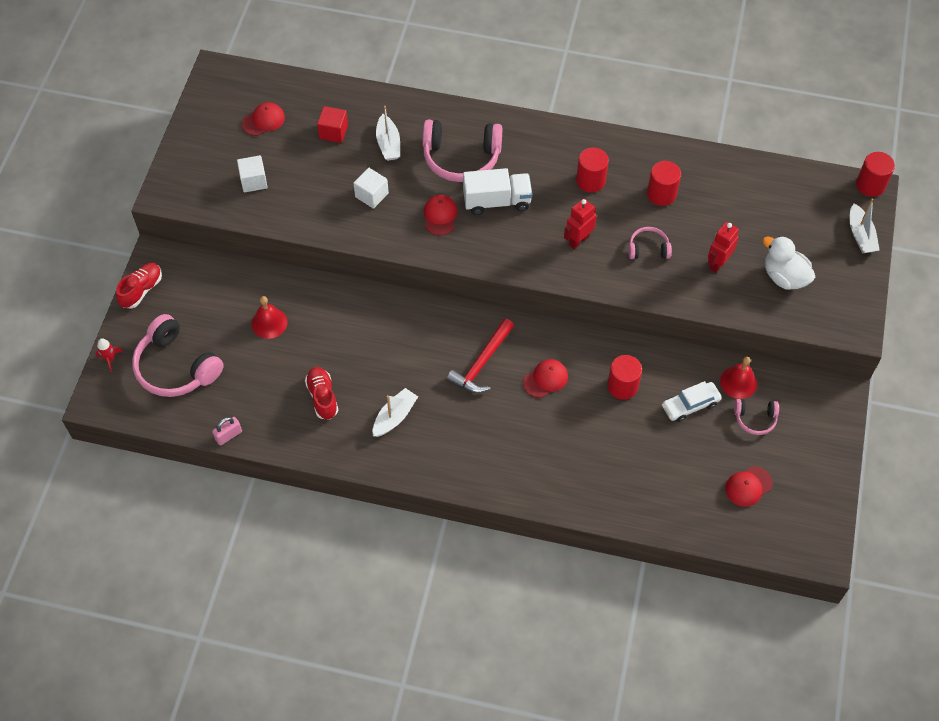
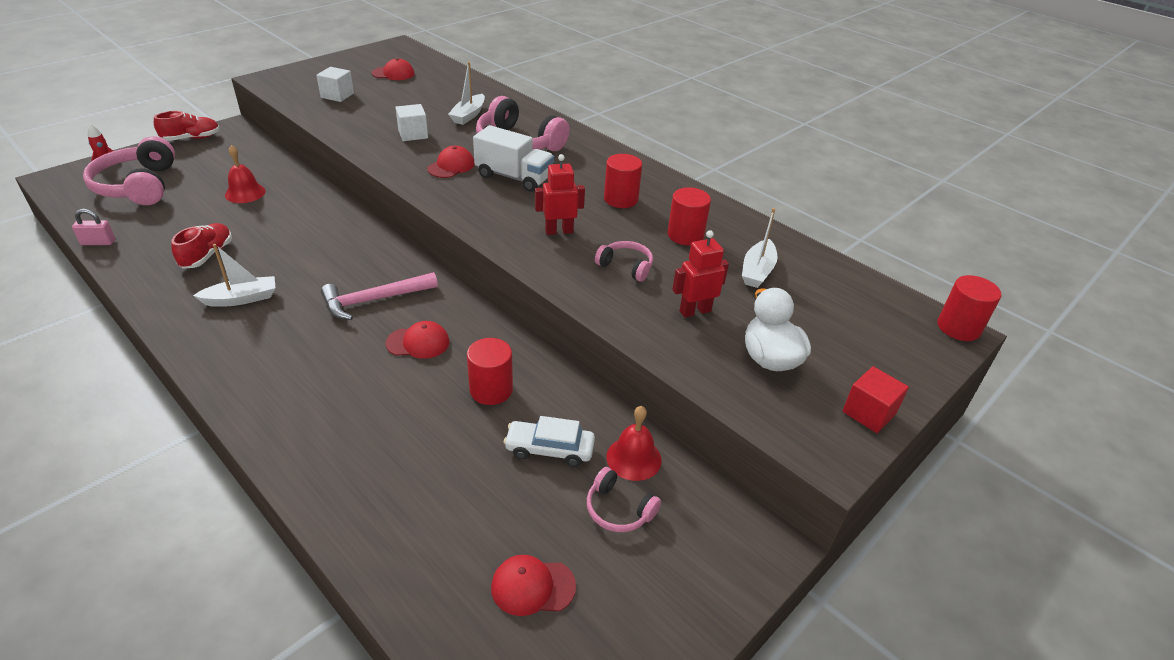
camera: 30 degrees right, 20 degrees down
red cube [317,106,348,143] -> red cube moved to [843,366,909,433]
red hammer [446,319,514,393] -> pink hammer [321,272,438,320]
white boat [849,198,880,254] -> white boat moved to [742,208,777,288]

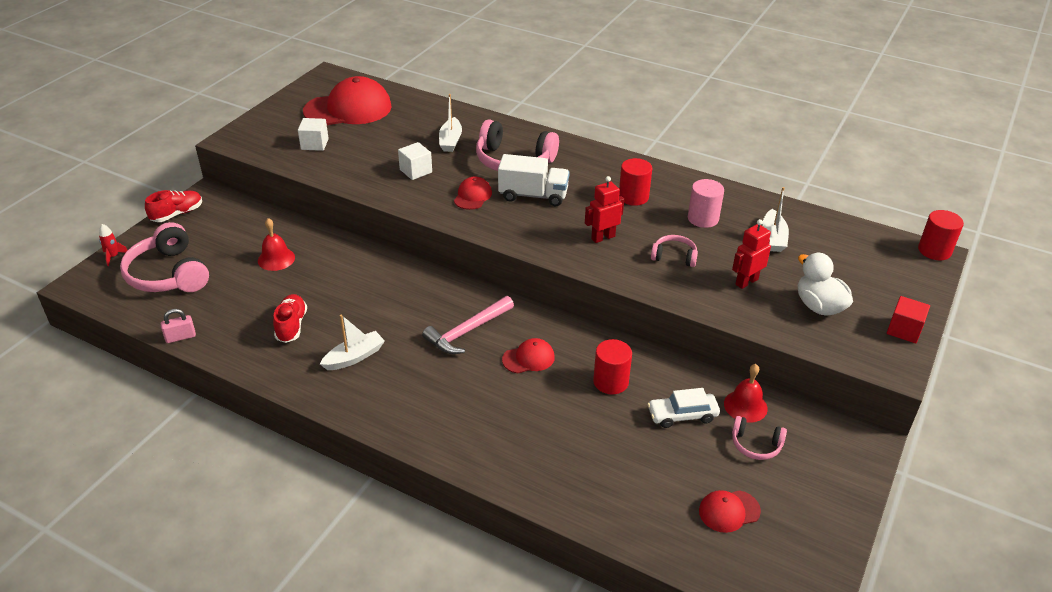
camera: 15 degrees left, 0 degrees up
red cap [372,58,415,80] -> red cap [303,76,392,125], size x2.11
red cylinder [668,187,711,245] -> pink cylinder [688,179,724,228]

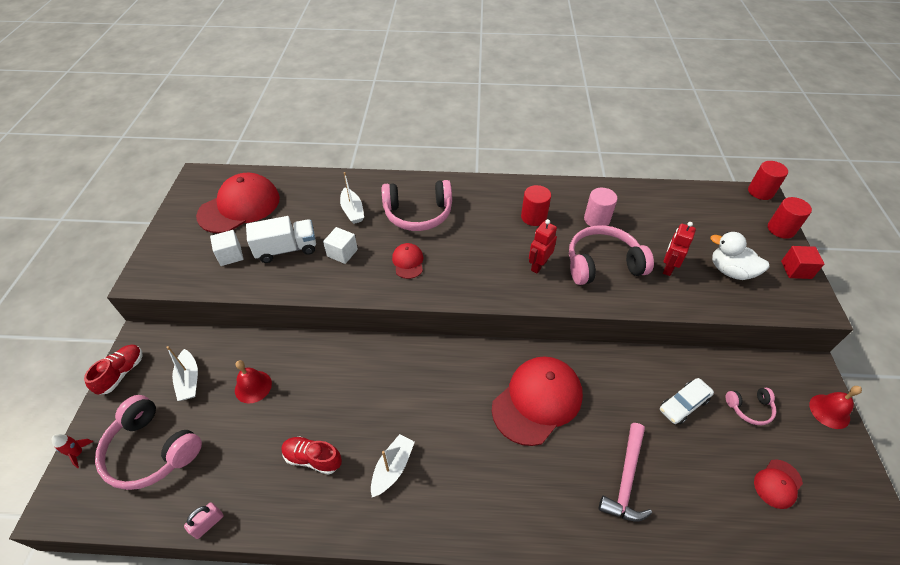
camera: 25 degrees left, 10 degrees up
red shoe [273,294,307,343] -> red shoe turned 45 degrees counterclockwise [281,436,342,475]
pink hammer [422,296,514,354] -> pink hammer moved to [599,423,652,522]
white truck [498,154,570,206] -> white truck moved to [246,216,316,263]
red cap [502,338,555,373] -> red cap [492,356,583,446], size x2.11
red cylinder [593,339,632,394] -> red cylinder moved to [768,197,812,239]
pink headphones [651,235,698,267] -> pink headphones [569,225,654,285], size x1.97
red bell [724,364,768,423] -> red bell moved to [809,386,862,429]
white boat [762,187,789,252] -> white boat moved to [166,346,198,401]

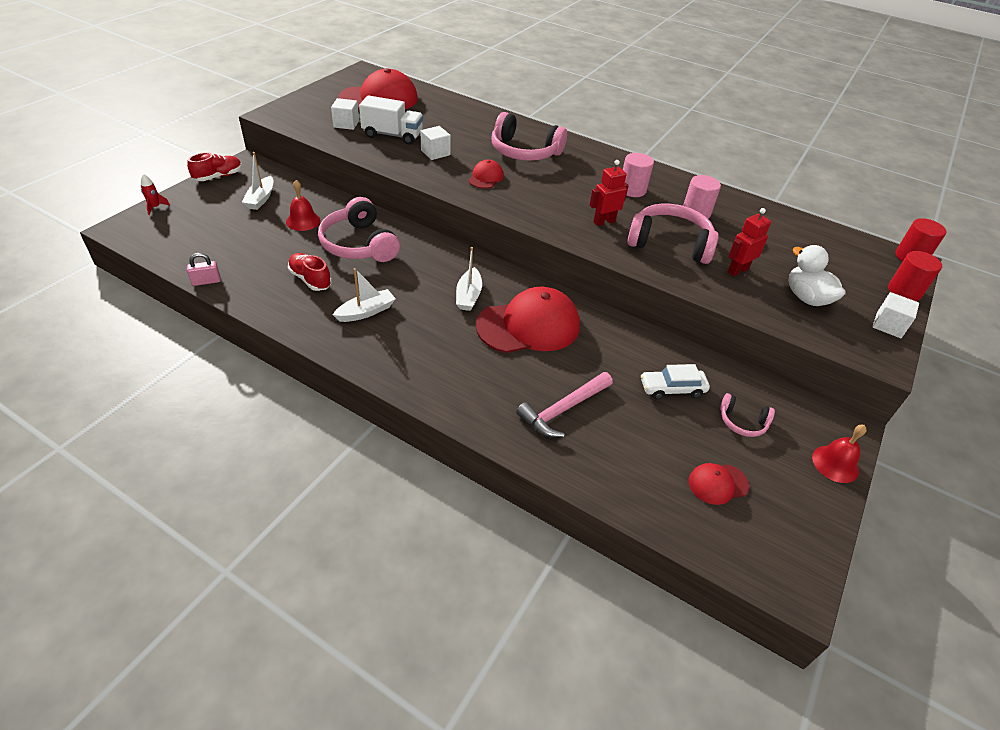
camera: 25 degrees right, 5 degrees down
pink headphones [95,395,202,490] -> pink headphones moved to [318,197,400,262]
white boat [340,172,364,224] -> white boat moved to [456,247,482,311]
red cylinder [521,185,551,226] -> pink cylinder [623,153,654,197]
red cube [781,246,825,279] -> white cube [872,292,919,338]

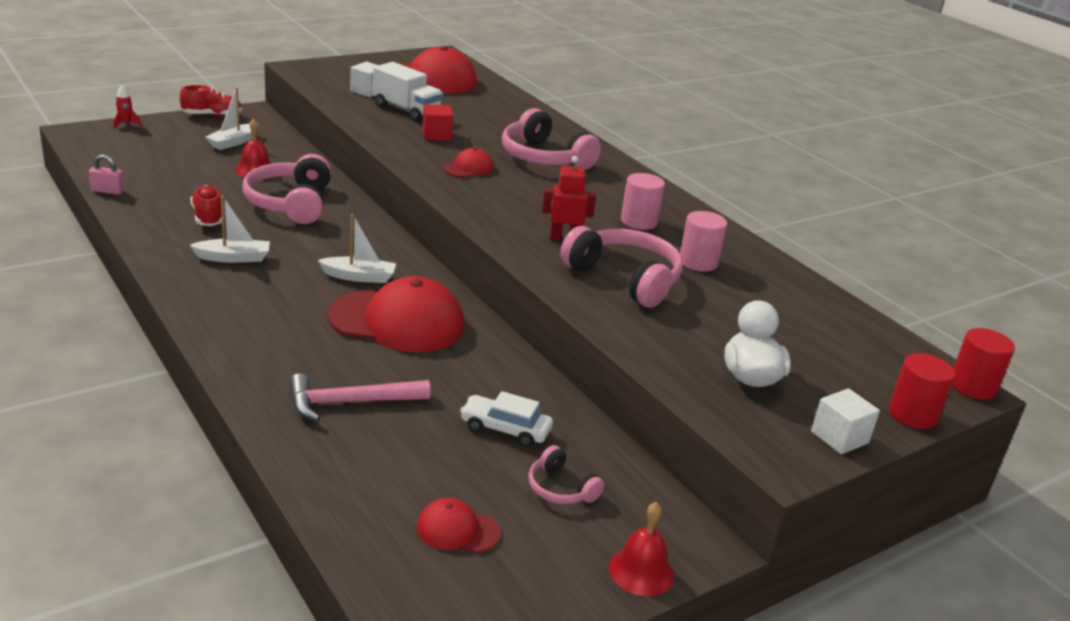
camera: 25 degrees right, 15 degrees down
white cube [421,126,451,160] -> red cube [422,104,453,141]
white boat [456,247,482,311] -> white boat turned 120 degrees counterclockwise [318,214,396,283]
red robot [728,208,771,276] -> none

